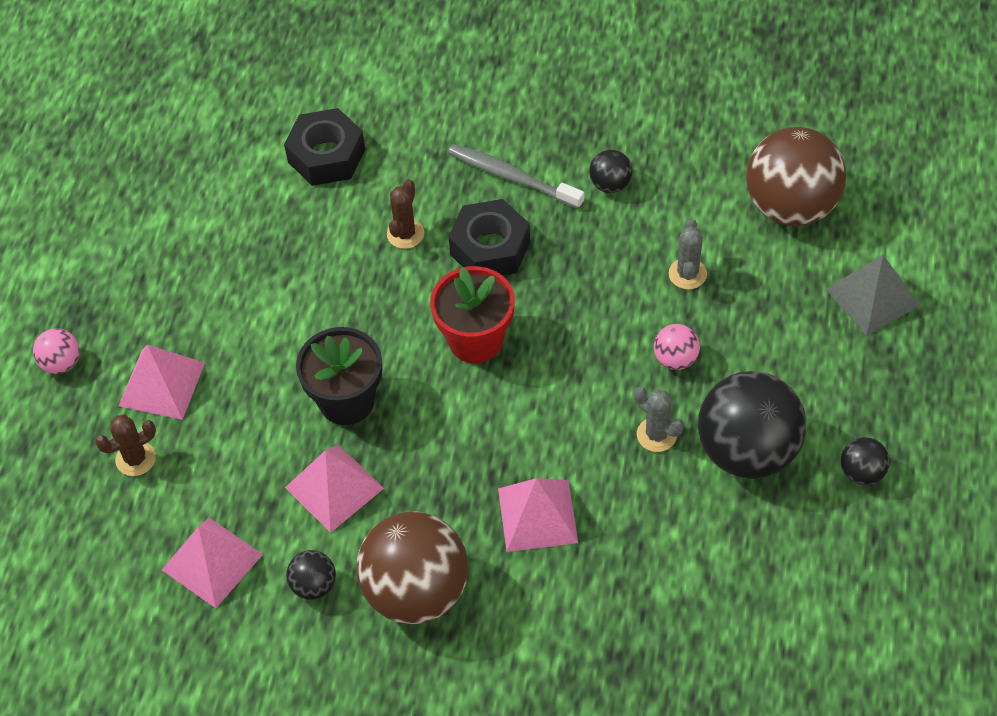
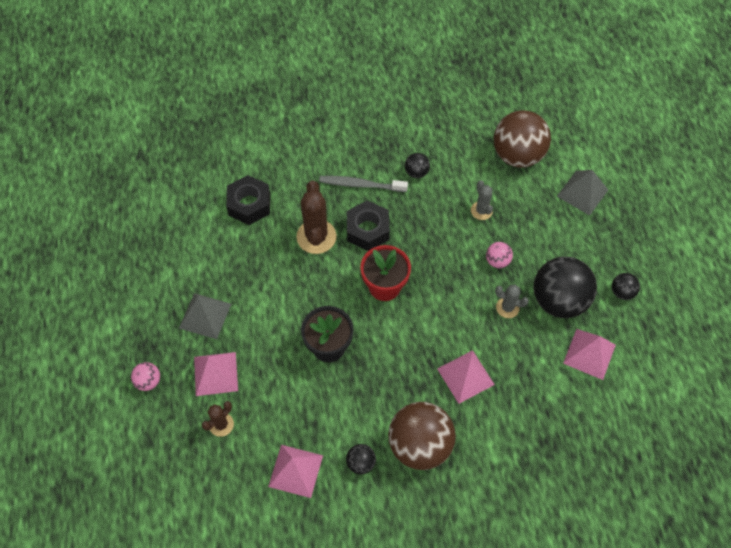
camera: 25 degrees left, 5 degrees up
pink pyramid [285,445,384,533] -> pink pyramid moved to [563,329,616,380]
brown cactus [387,179,424,249] -> brown cactus [296,181,337,254], size x1.78
none -> grey pyramid [179,293,231,339]

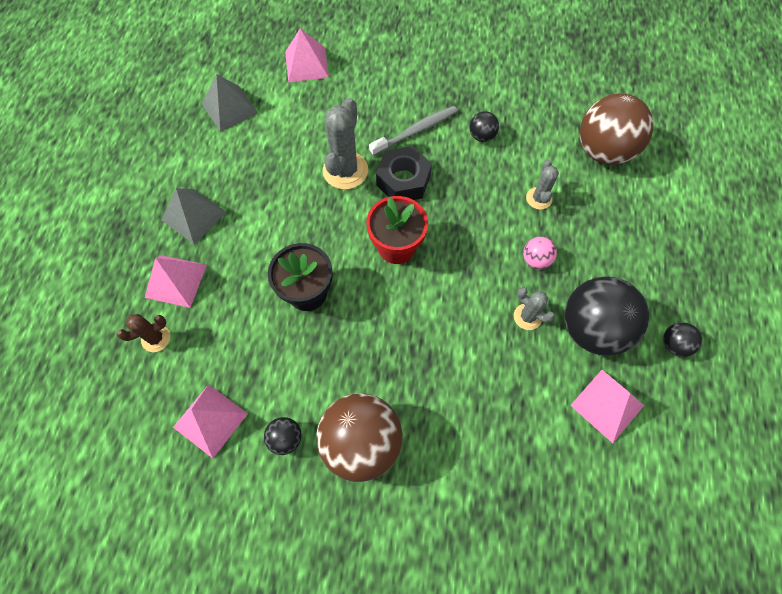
camera: 20 degrees right, 5 degrees up
pink ball [131,362,160,391] -> none
black nut [226,175,270,225] -> none
brown cactus [296,181,337,254] -> grey cactus [323,98,368,190]
grey toothbrush [319,176,408,192] -> grey toothbrush turned 120 degrees clockwise [369,106,458,156]
pink pyramid [437,350,495,404] -> pink pyramid moved to [285,28,329,82]
grey pyramid [557,170,608,216] -> grey pyramid moved to [202,74,258,132]

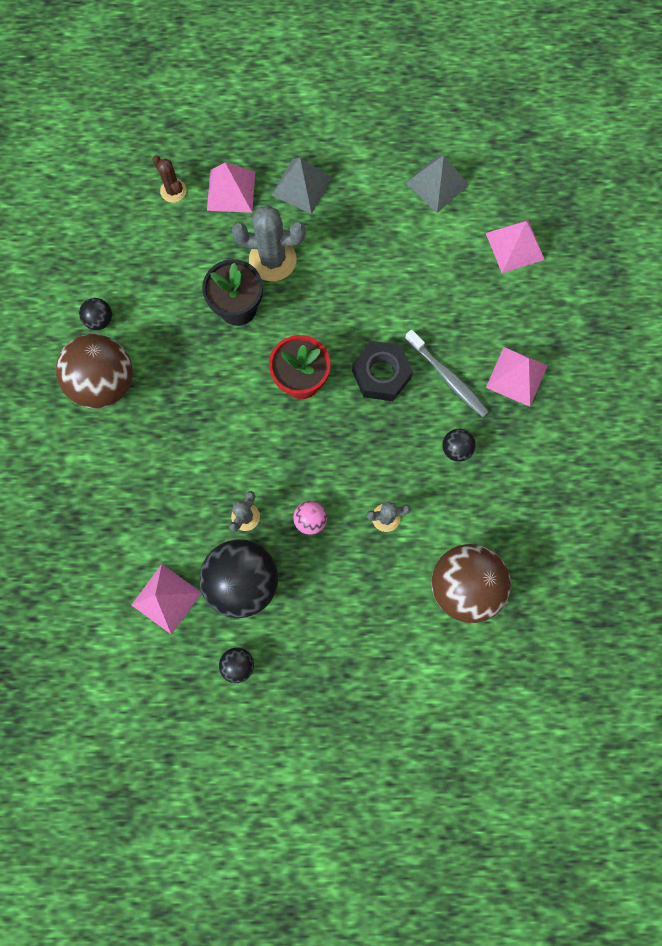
camera: 80 degrees right, 10 degrees up
pink pyramid [173,384,248,458] -> pink pyramid moved to [486,347,548,407]
grey cactus [323,98,368,190] -> grey cactus moved to [232,205,306,281]

